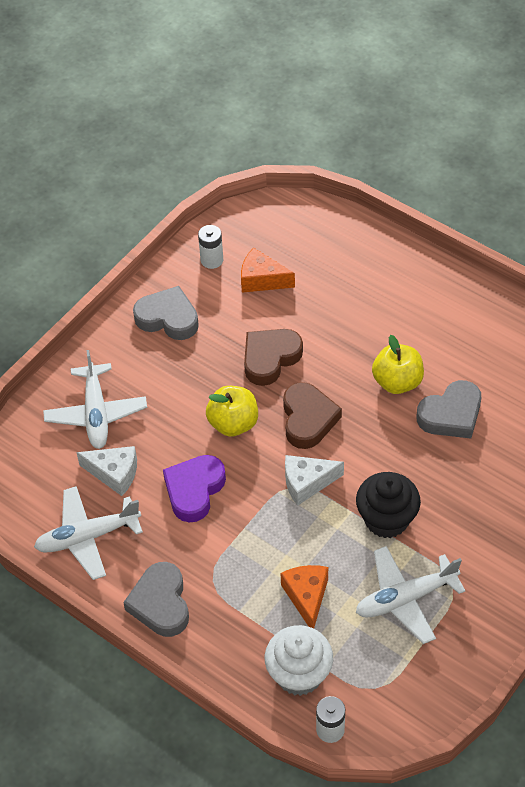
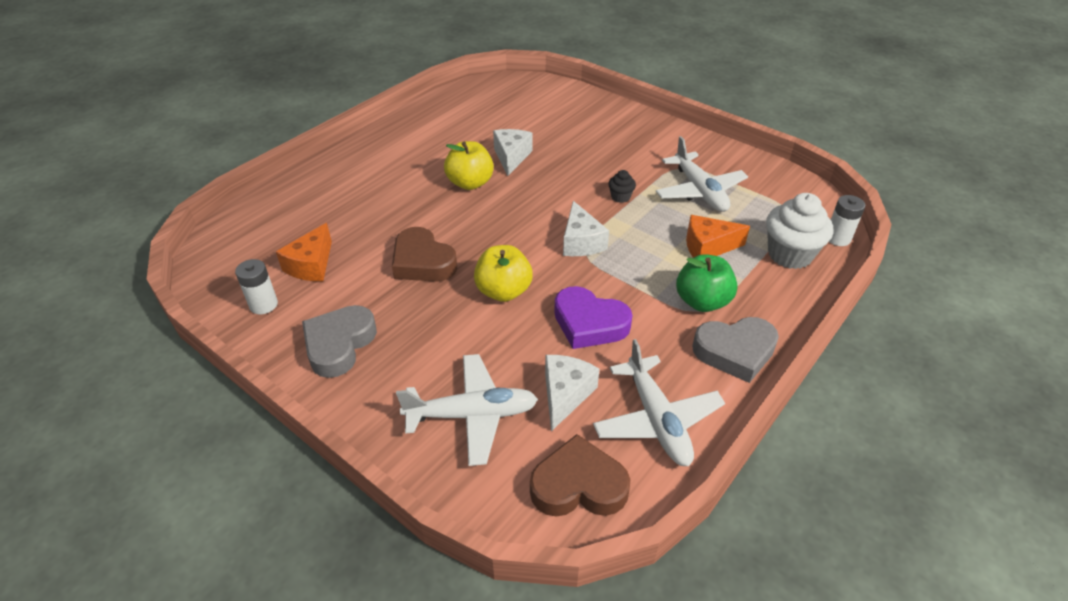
camera: 90 degrees left, 10 degrees down
brown heart [283,382,342,449] -> brown heart moved to [530,434,630,516]
black cupcake [356,472,421,538] -> black cupcake [608,170,636,203], size x0.47
grey heart [416,380,481,439] -> white cheese [493,129,533,176]
none -> green apple [676,254,737,312]

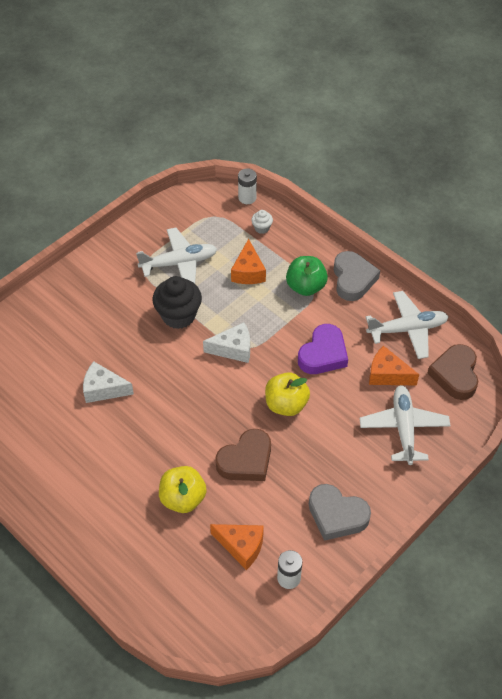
camera: 85 degrees left, 10 degrees up
yellow apple [444,141,494,190] -> yellow apple moved to [159,466,207,513]
white cheese [545,355,599,431] -> orange cheese [369,346,419,385]
black cupcake [608,170,636,203] -> black cupcake [152,276,202,329], size x2.12
white cupcake [766,193,833,269] -> white cupcake [251,210,273,234], size x0.47

